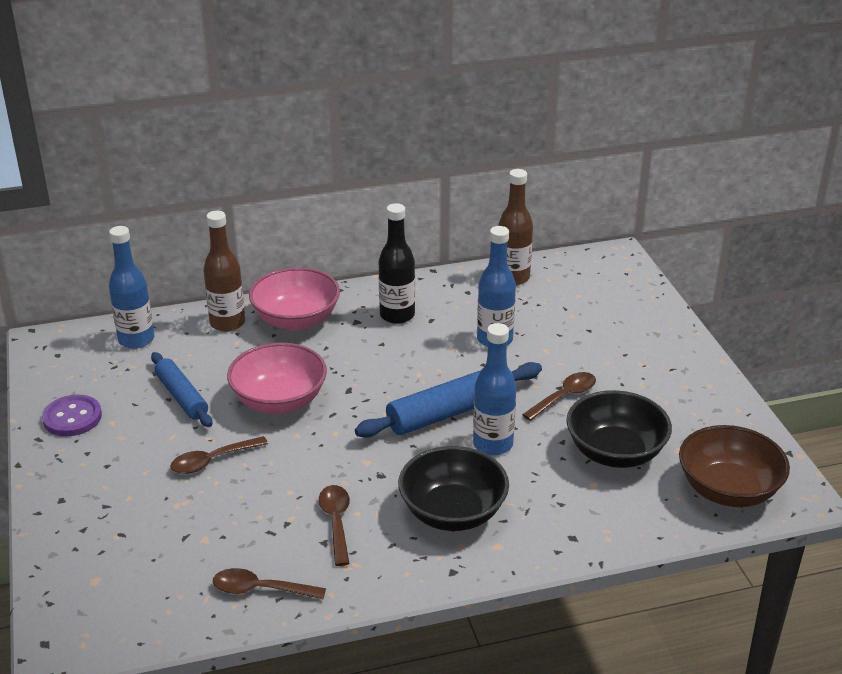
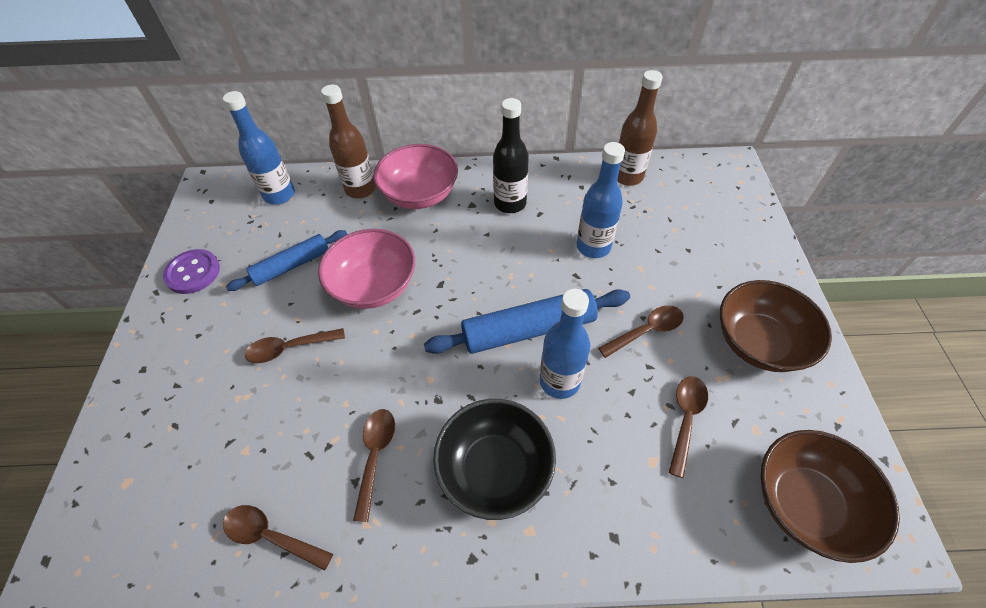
camera: 15 degrees right, 20 degrees up
blue rolling pin [151,352,212,427] -> blue rolling pin turned 75 degrees clockwise [226,230,347,291]
black bowl [566,390,672,468] -> brown spoon [669,376,708,478]
none -> brown bowl [720,280,832,372]

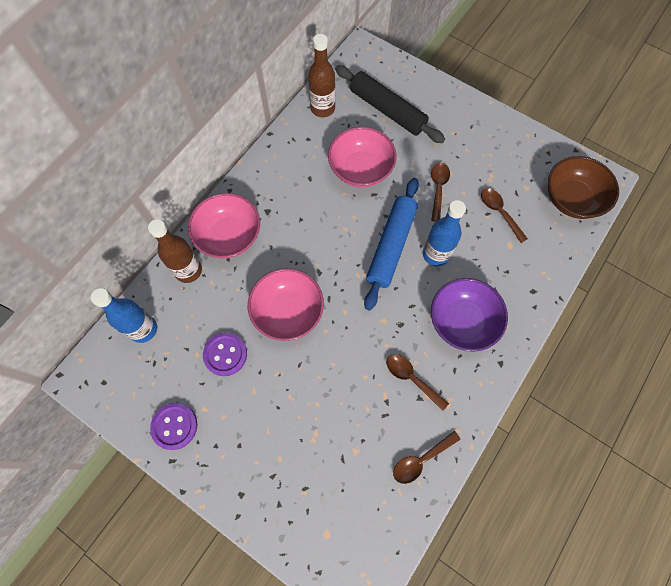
camera: 55 degrees left, 15 degrees up
blue rolling pin [226,230,347,291] -> purple button [203,333,247,376]
brown spoon [245,328,345,363] -> none
black bowl [433,399,556,520] -> purple bowl [431,278,508,352]
black bottle [493,98,529,213] -> none
blue bottle [577,142,625,258] -> pink bowl [328,127,397,188]
brown bowl [720,280,832,372] -> none
none -> black rolling pin [335,65,445,143]

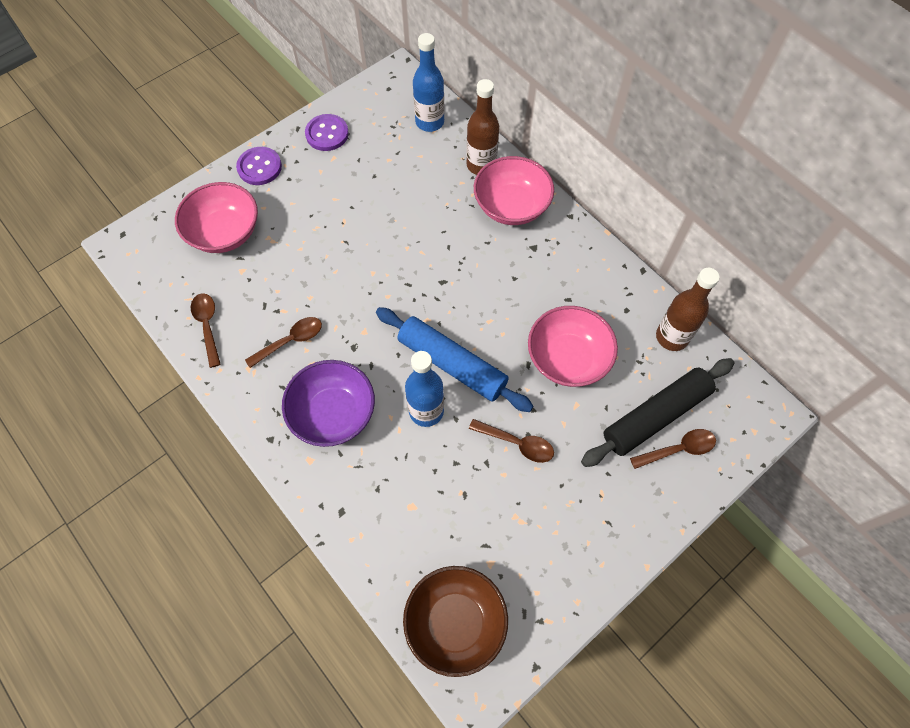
camera: 105 degrees right, 5 degrees down
purple button [203,333,247,376] -> purple button moved to [236,147,282,185]
pink bowl [248,268,324,341] -> pink bowl moved to [175,182,258,253]
brown spoon [481,188,528,243] -> brown spoon moved to [630,429,716,469]

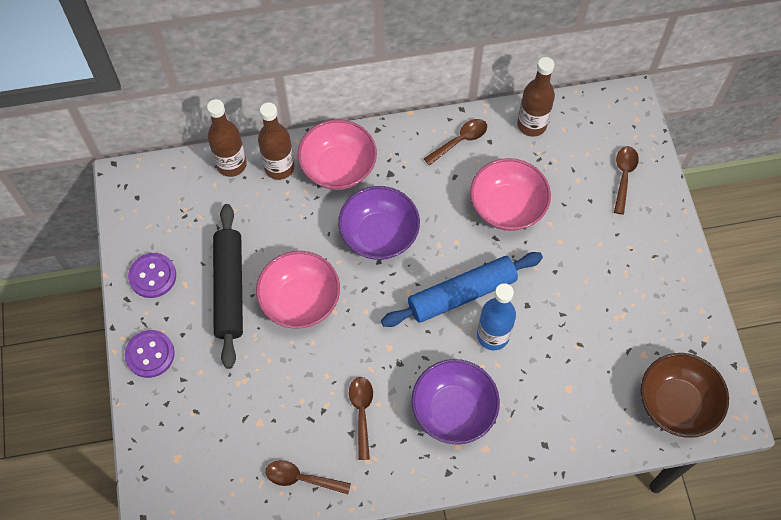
camera: 60 degrees left, 0 degrees up
pink bowl [175,182,258,253] -> pink bowl moved to [256,251,340,329]
blue bottle [413,33,444,132] -> none
brown spoon [469,419,554,463] -> brown spoon moved to [424,119,487,166]
black rolling pin [581,358,734,467] -> black rolling pin moved to [213,204,243,369]
none -> brown bottle [207,99,247,177]
none -> purple bowl [338,186,420,260]

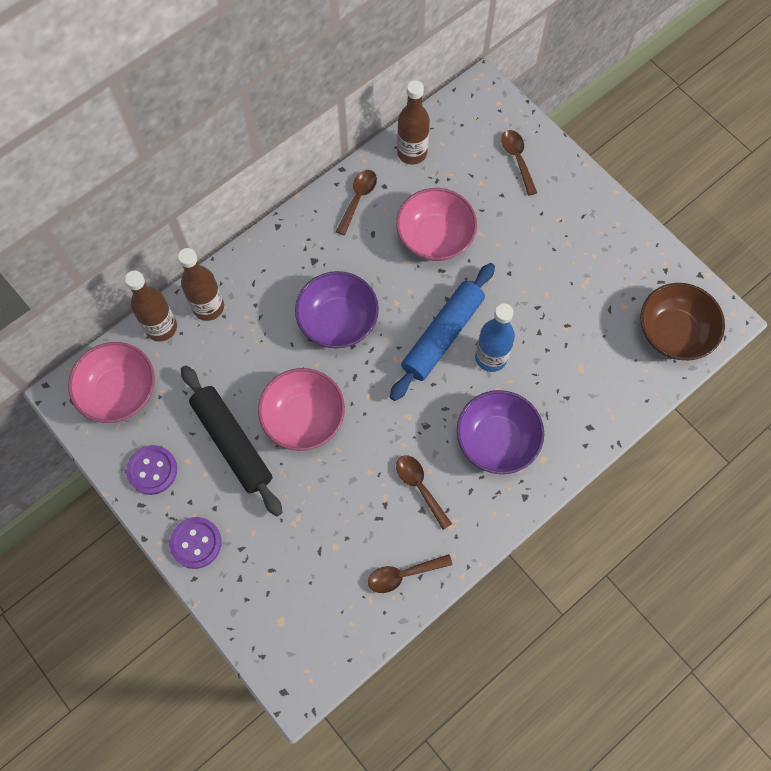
camera: 30 degrees left, 5 degrees up
pink bowl [298,119,377,190] -> pink bowl moved to [68,342,155,423]

